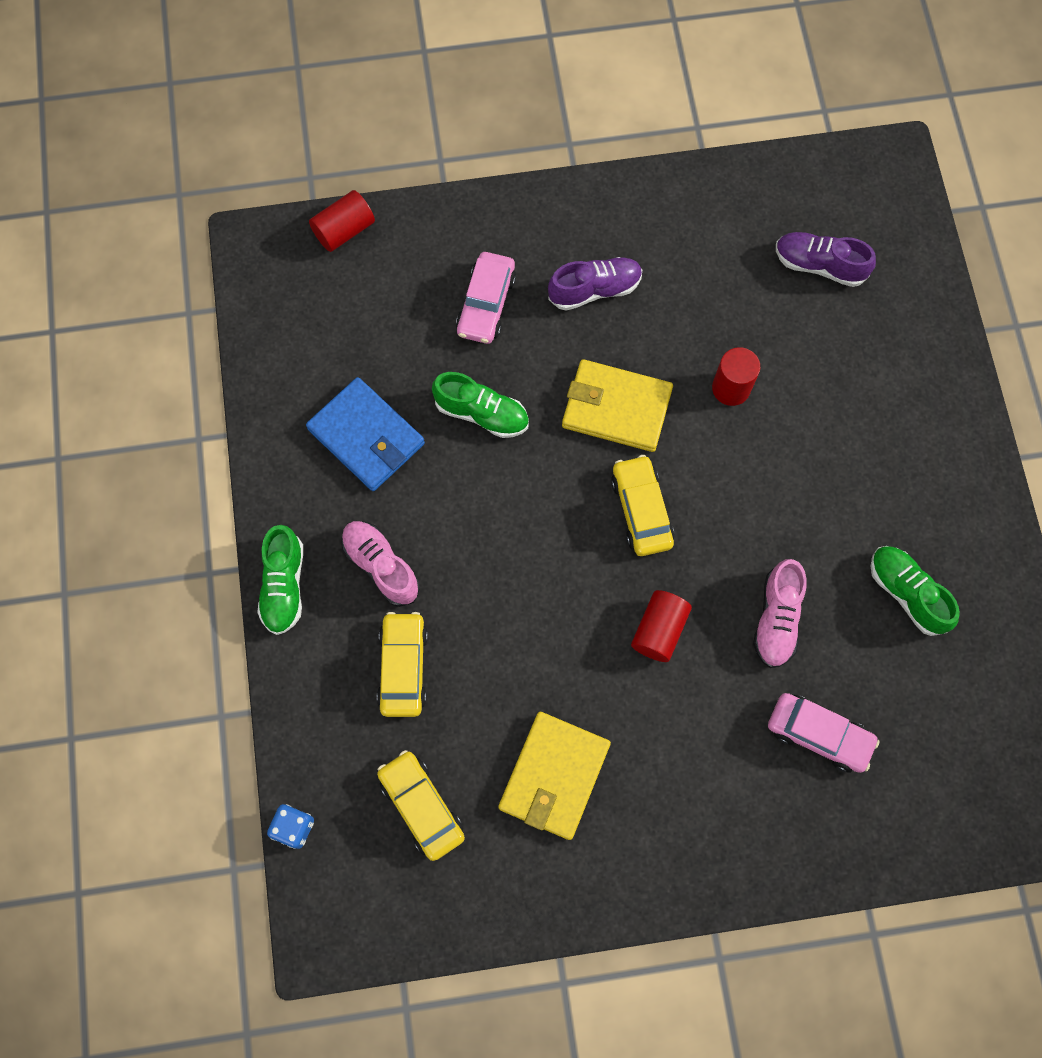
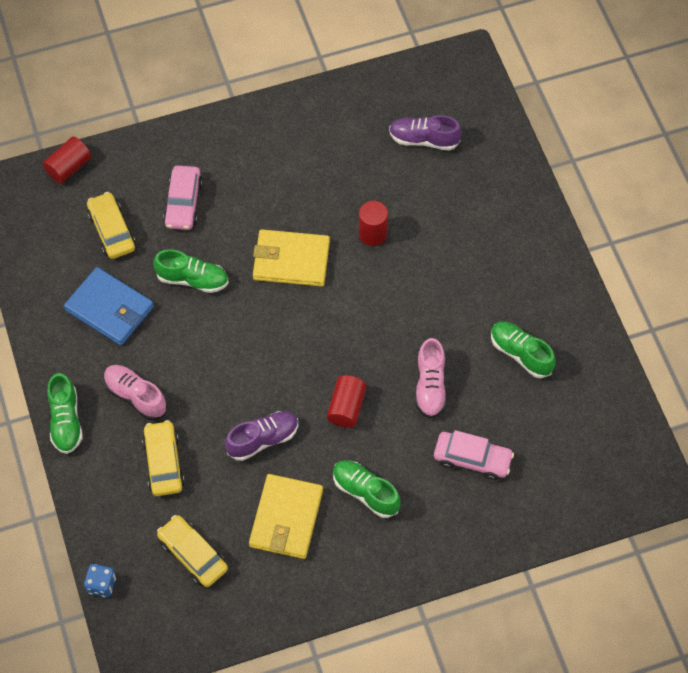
camera: 10 degrees left, 10 degrees down
purple shoe [548,257,642,311] -> purple shoe moved to [225,411,298,461]
yellow car [611,455,674,556] -> yellow car moved to [87,192,136,259]
none -> green shoe [333,460,400,518]

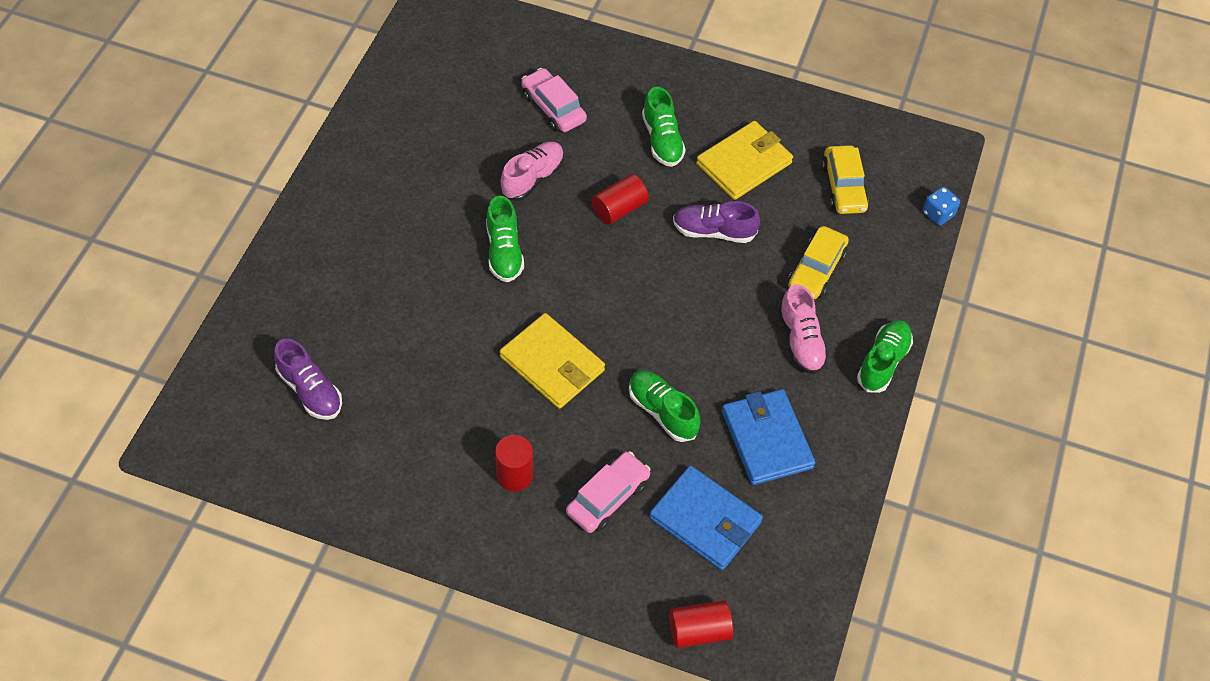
camera: 145 degrees left, 5 degrees down
yellow car [87,192,136,259] -> blue wallet [649,466,763,570]
red cylinder [359,201,388,246] -> red cylinder moved to [495,435,533,491]
green shoe [491,321,556,378] -> green shoe moved to [486,196,524,282]

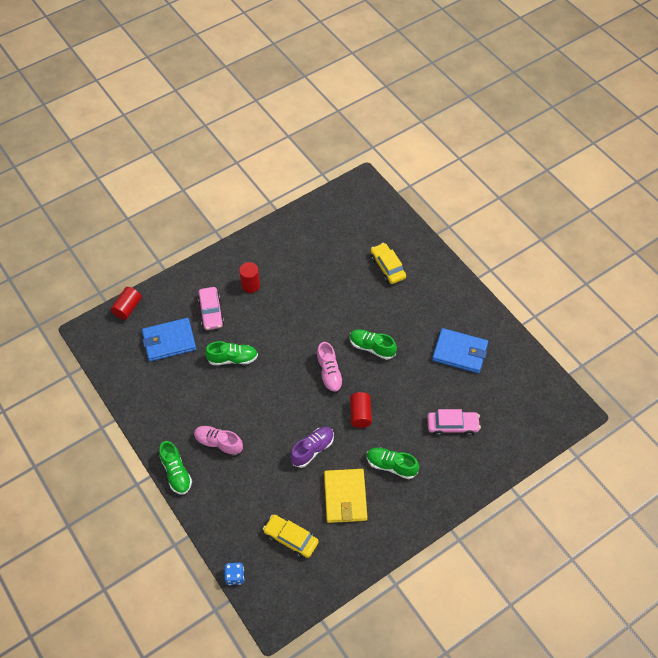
camera: 130 degrees right, 0 degrees up
purple shoe [274,339,342,420] -> none
pink shoe [500,142,564,201] -> pink shoe moved to [316,342,344,394]
yellow wallet [500,313,605,409] -> none
blue wallet [722,389,815,485] -> blue wallet moved to [432,328,488,373]
yellow car [788,226,849,299] -> yellow car moved to [371,243,406,284]

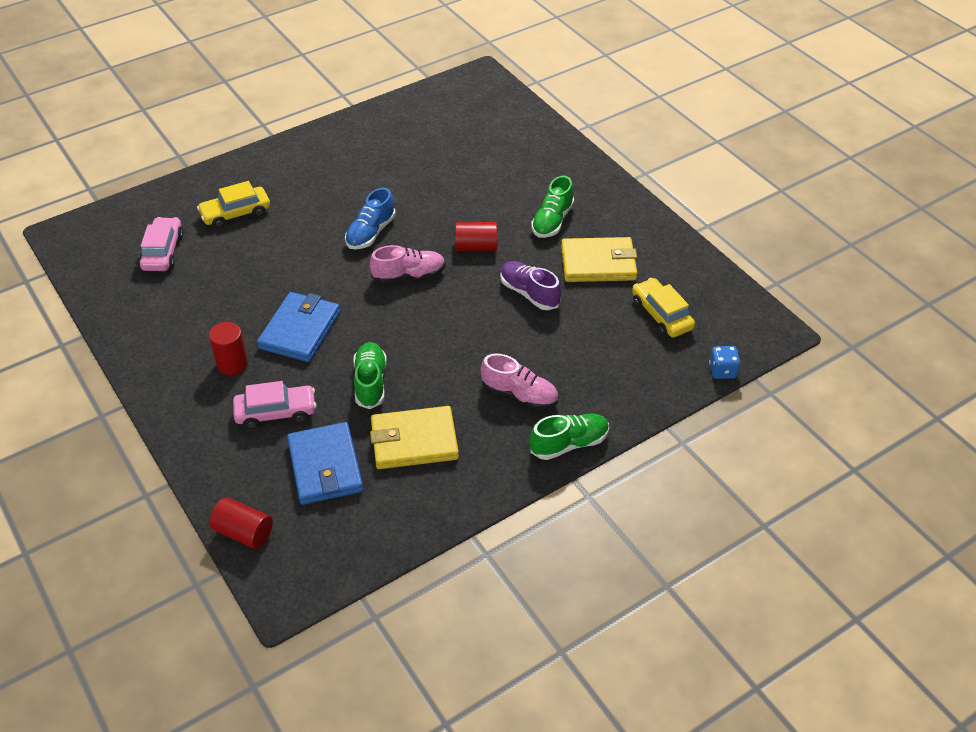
camera: 90 degrees left, 10 degrees down
pink shoe [194,426,243,457] -> pink shoe turned 90 degrees counterclockwise [481,353,558,409]
yellow car [263,515,319,558] -> yellow car turned 120 degrees clockwise [632,278,695,337]
green shoe [350,329,397,360] -> blue shoe [345,188,396,249]
pink car [427,409,481,436] -> pink car moved to [139,217,184,271]
blue wallet [432,328,488,373] -> blue wallet moved to [257,292,340,362]
none -> yellow wallet [370,406,459,469]

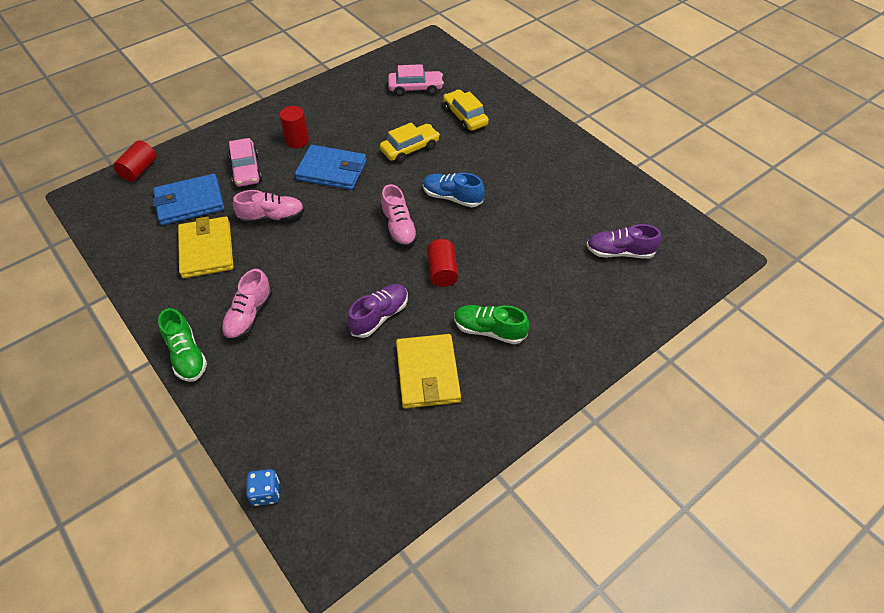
camera: 85 degrees right, 5 degrees up
green shoe [353,342,387,409] -> pink shoe [233,190,304,224]
yellow car [632,278,695,337] -> yellow car moved to [380,123,440,163]
none -> purple shoe [586,224,661,259]

